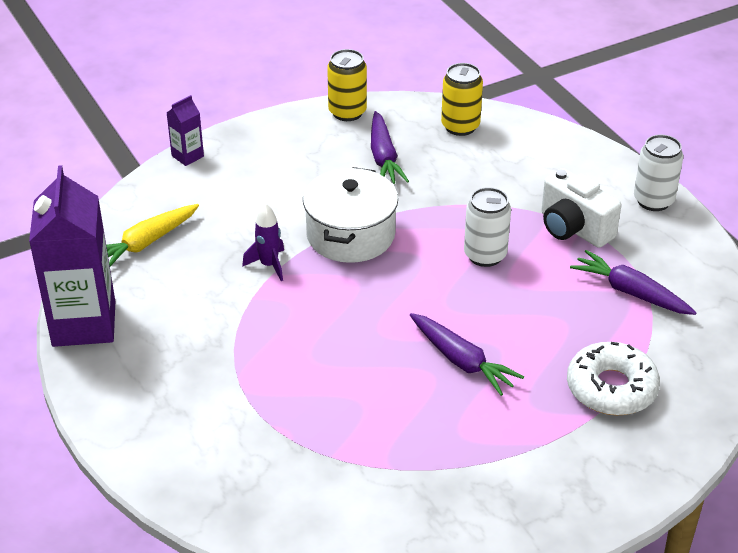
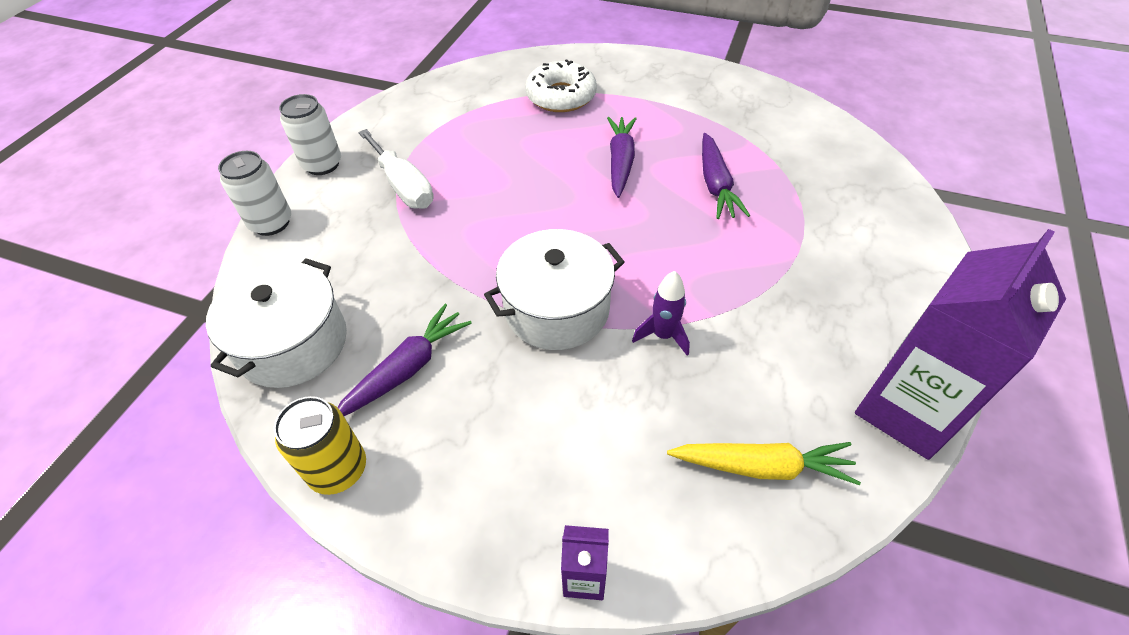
camera: 130 degrees left, 10 degrees up
yellow can [441,63,483,136] -> white pot [206,258,347,388]
white can [464,187,511,267] -> white can moved to [218,151,291,236]
white camera [541,168,621,248] -> white screwdriver [358,129,434,209]
purple carrot [570,250,697,315] -> purple carrot moved to [702,133,750,219]

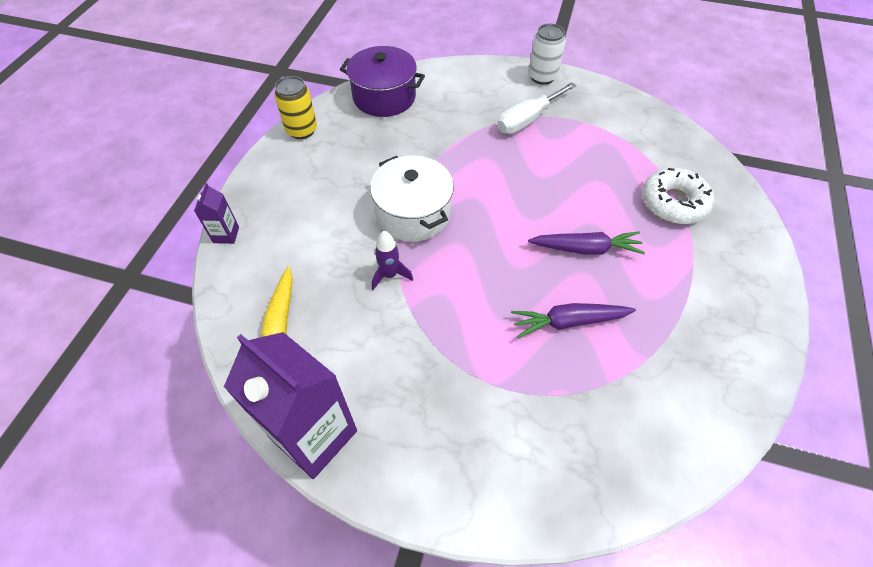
camera: 85 degrees right, 5 degrees up
white pot [206,258,347,388] -> purple pot [340,46,425,117]
white can [218,151,291,236] -> none
purple carrot [337,304,472,416] -> none

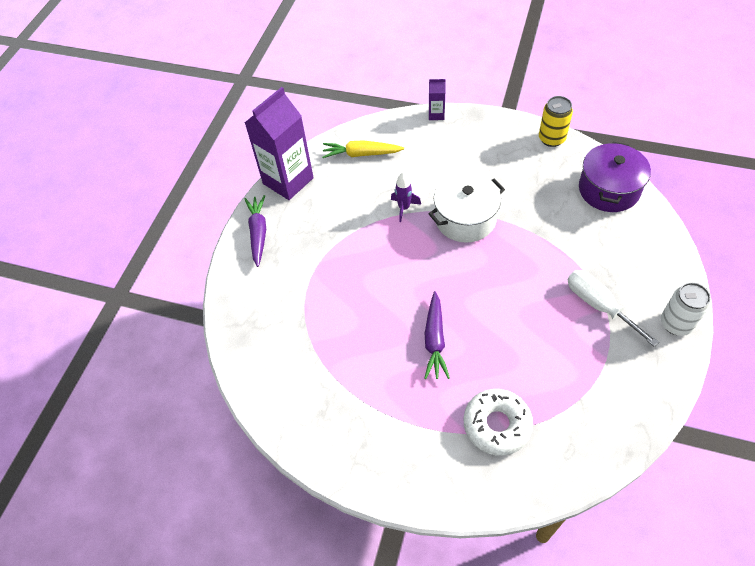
camera: 95 degrees right, 0 degrees up
purple carrot [511,303,636,338] -> purple carrot moved to [244,195,266,267]

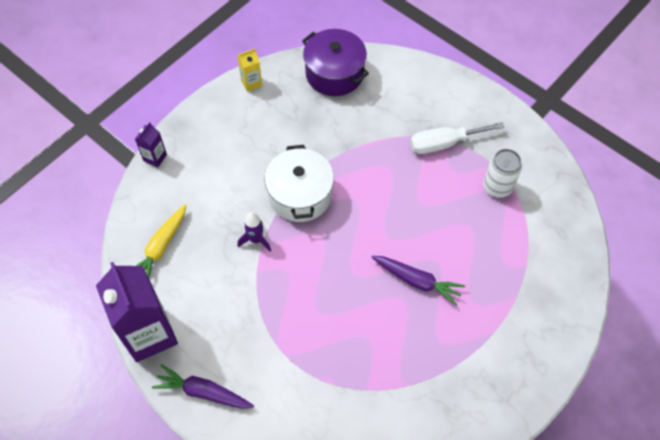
camera: 70 degrees left, 5 degrees up
white donut [464,389,533,456] -> none
yellow can [539,96,573,147] -> yellow carton [237,49,262,92]
white can [661,282,711,336] -> white can moved to [483,149,522,198]

